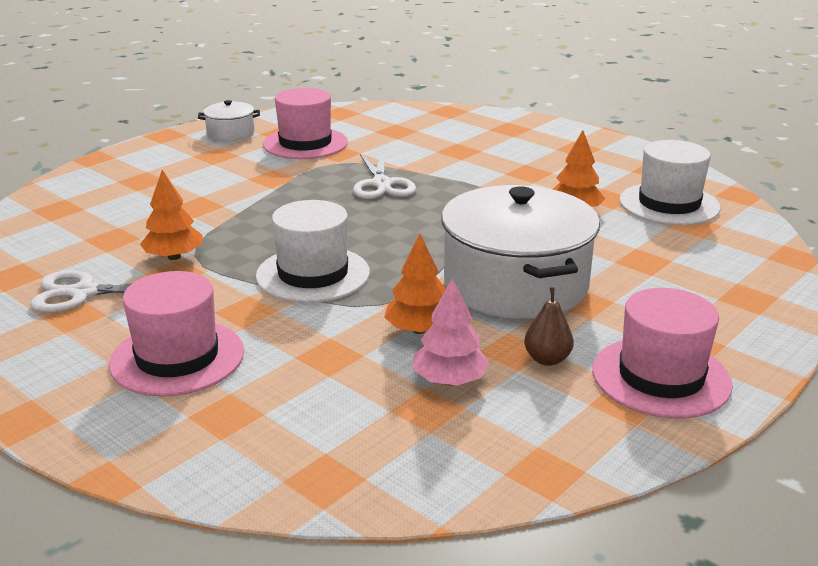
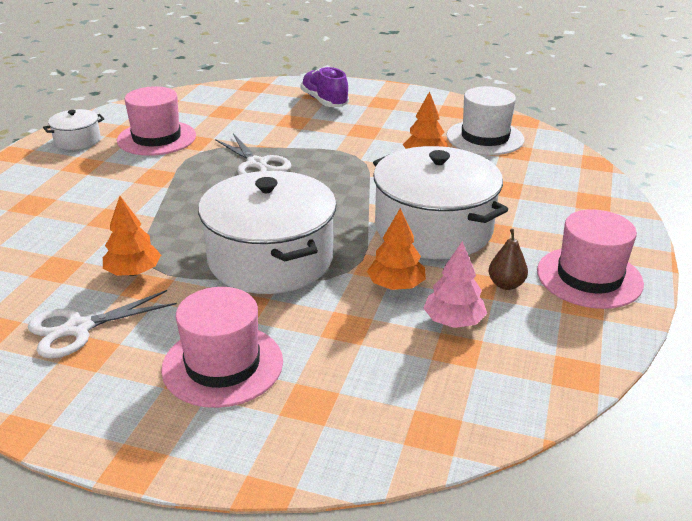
camera: 25 degrees left, 5 degrees up
white hat [256,200,370,303] -> white pot [198,171,336,294]
none -> purple shoe [301,67,349,107]

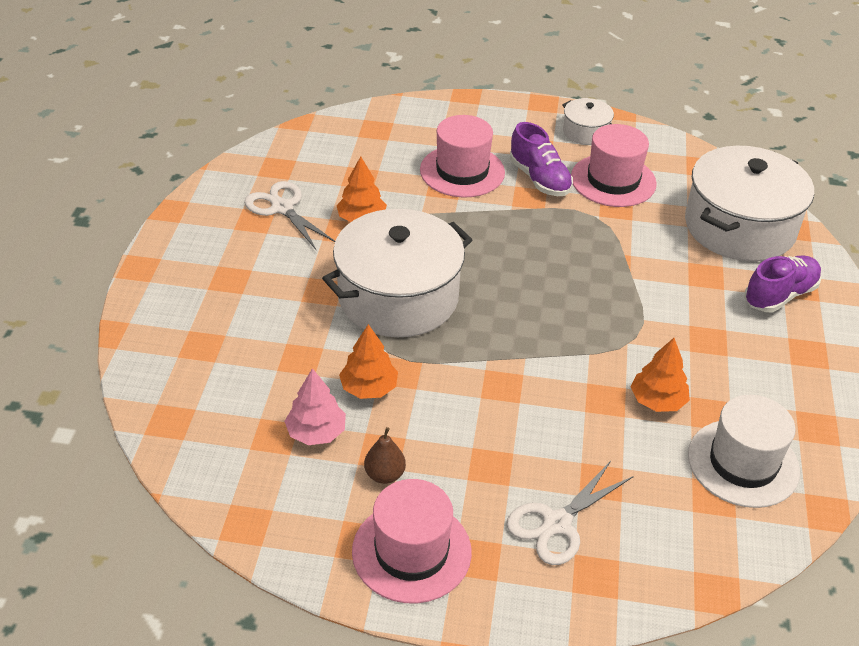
camera: 80 degrees right, 10 degrees up
pink hat [161,287,283,408] -> pink hat moved to [420,115,505,197]
white scissors [215,134,292,175] -> white scissors moved to [507,461,634,565]
white pot [373,146,508,259] -> white pot moved to [685,146,814,261]
none -> purple shoe [510,122,573,196]

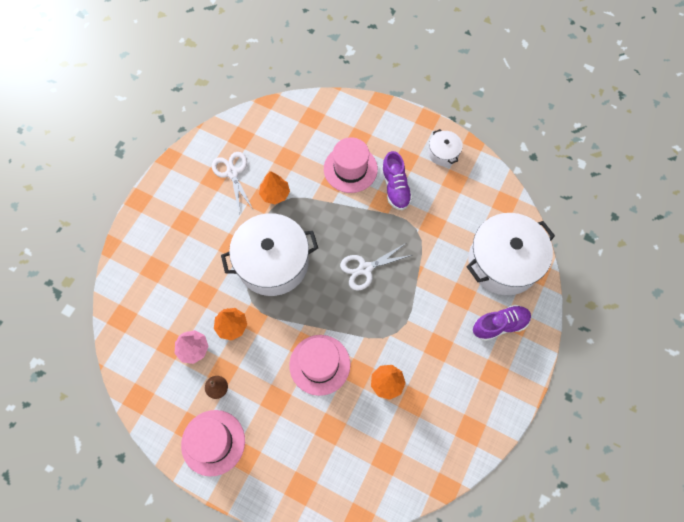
camera: 20 degrees right, 25 degrees up
white scissors [507,461,634,565] -> white scissors moved to [340,243,412,291]
pink hat [571,124,657,207] -> pink hat moved to [289,335,350,396]
white hat [688,395,800,508] -> none

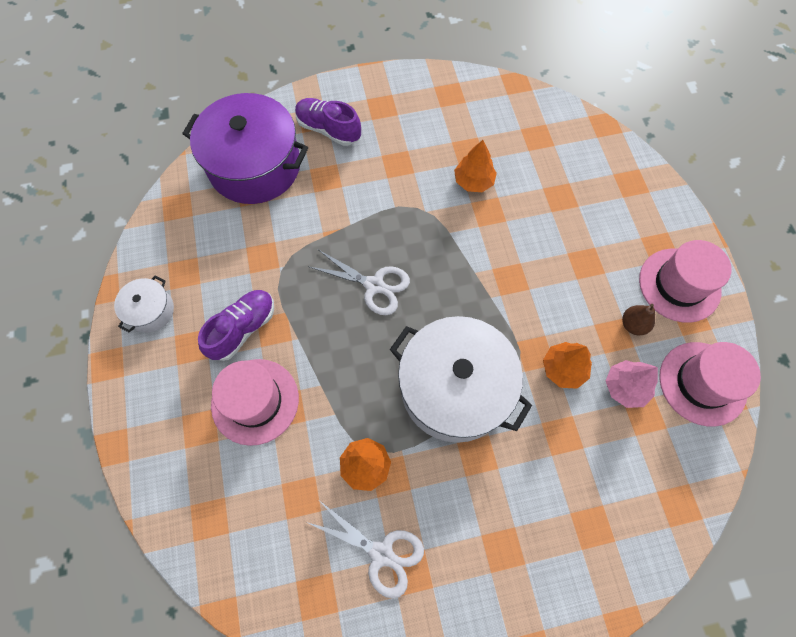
camera: 130 degrees left, 0 degrees up
white scissors [212,152,253,210] -> white scissors turned 90 degrees counterclockwise [306,501,424,599]
pink hat [289,335,350,396] -> pink hat moved to [659,342,761,427]
white pot [467,213,555,295] -> purple pot [182,93,308,204]

